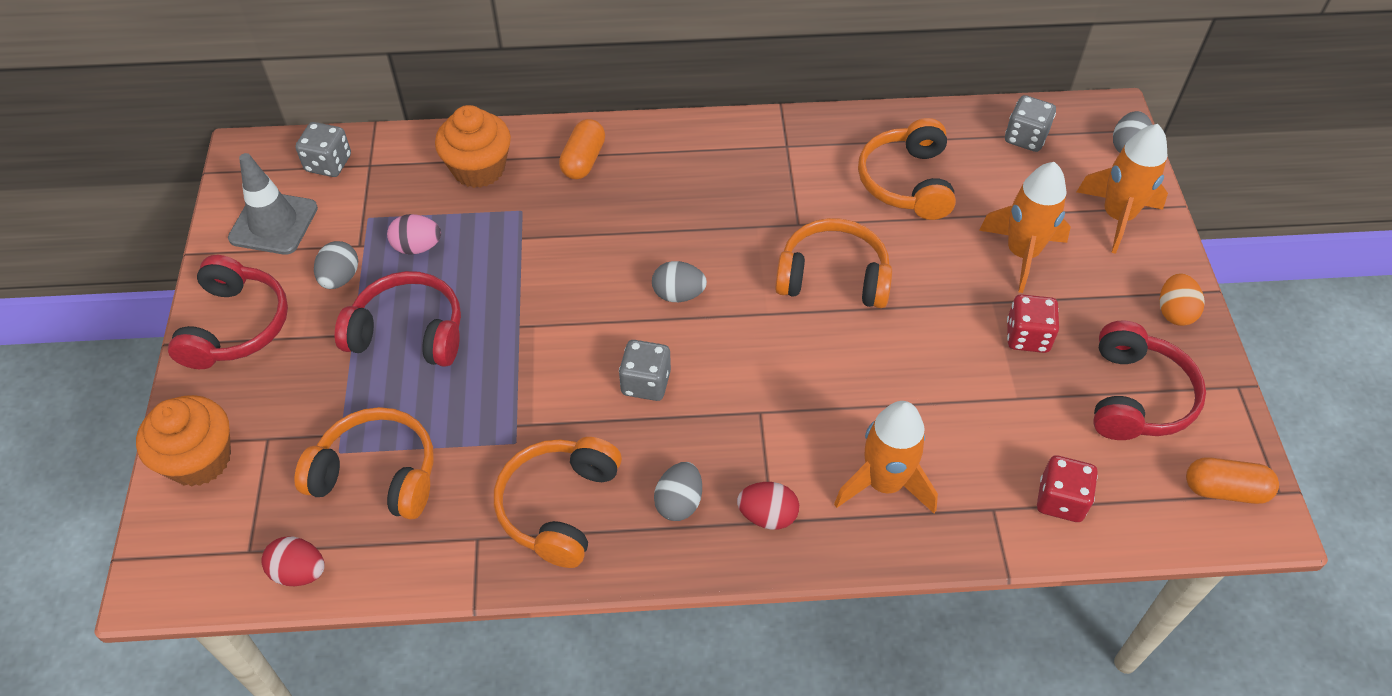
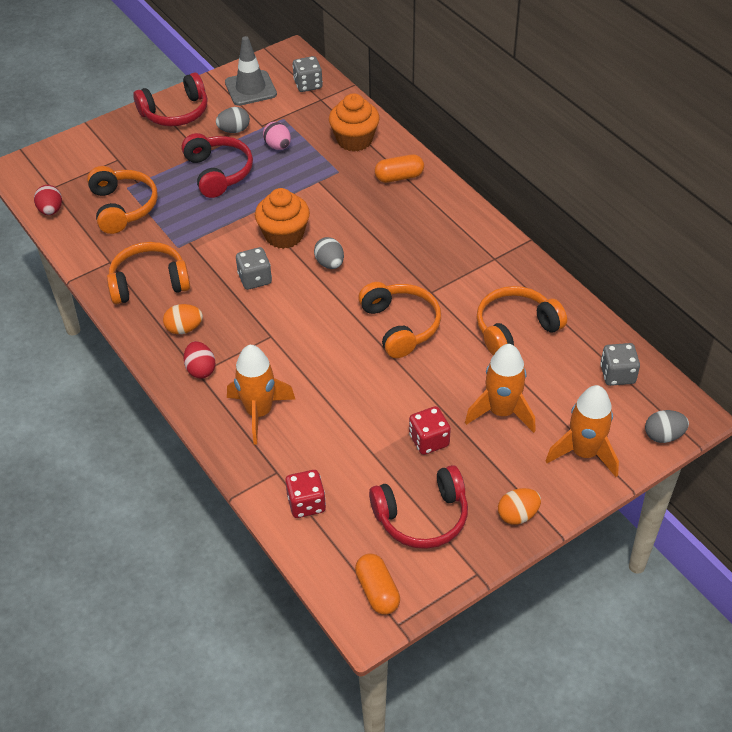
camera: 60 degrees right, 5 degrees down
orange cupcake [136,395,231,486] -> orange cupcake moved to [255,188,310,249]
grey egg [654,462,702,521] -> orange egg [163,304,203,334]

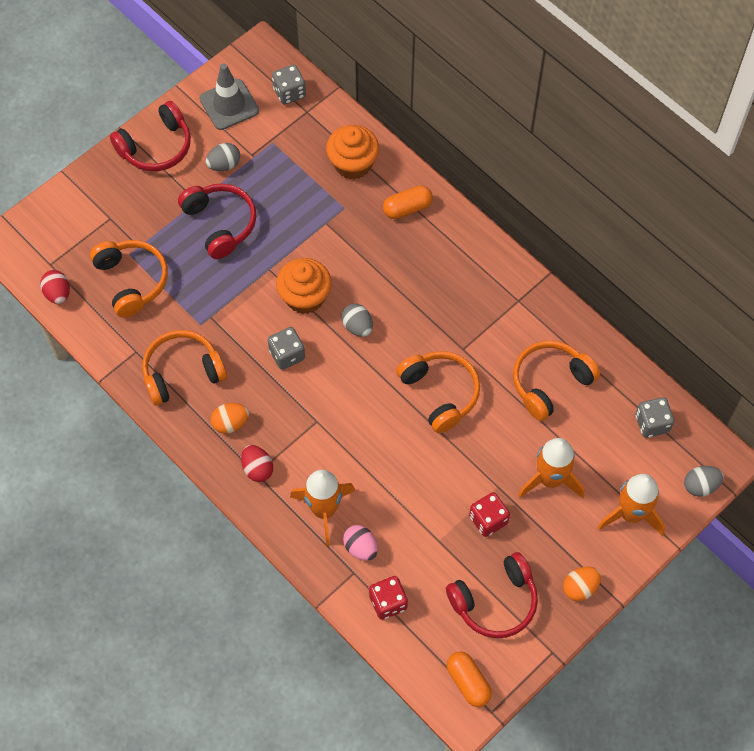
camera: 10 degrees left, 15 degrees up
pink egg [263,122,291,150] -> pink egg moved to [343,525,378,561]

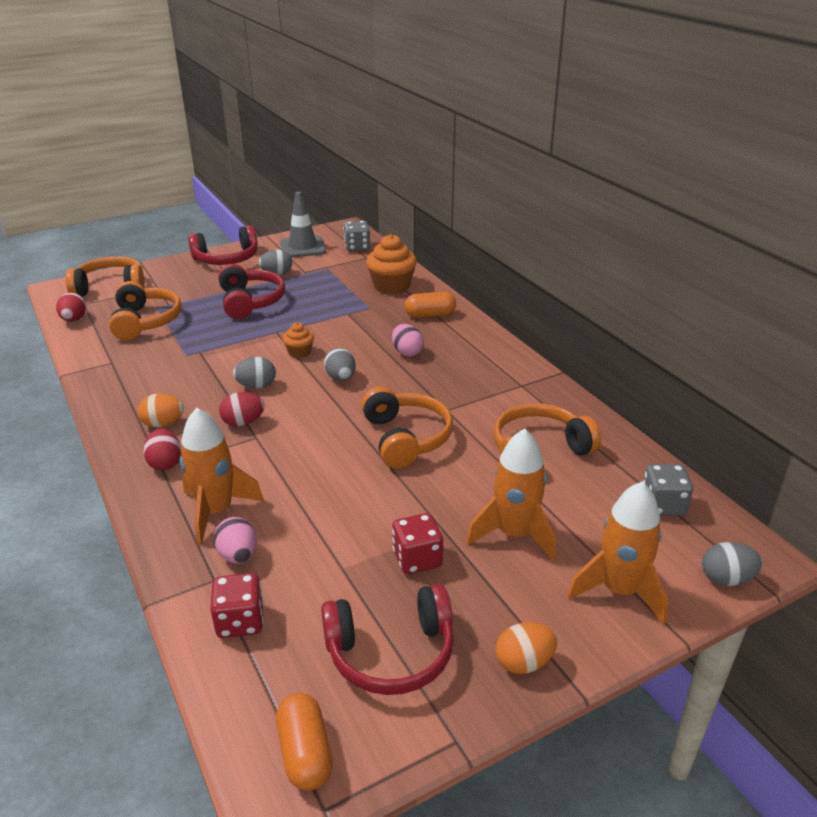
camera: 15 degrees right, 30 degrees down
orange headphones [142,330,227,406] -> orange headphones moved to [65,256,145,297]
grey dice [268,327,305,370] -> grey egg [233,357,276,388]
orange cupcake [276,258,332,314] -> orange cupcake [283,322,314,358], size x0.54
none -> red egg [219,392,265,426]
none -> pink egg [392,324,424,357]

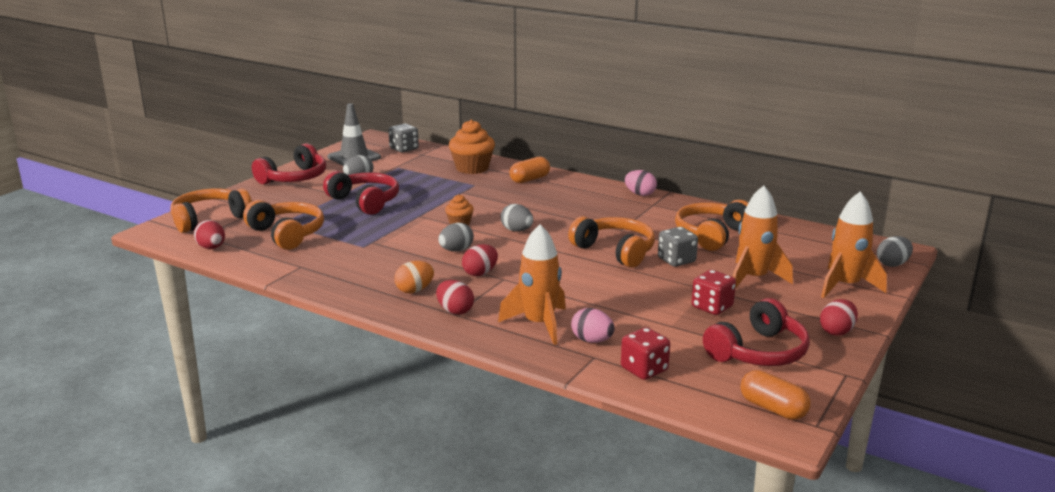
camera: 30 degrees left, 10 degrees down
pink egg [392,324,424,357] -> pink egg moved to [625,170,657,196]
orange egg [496,622,558,674] -> red egg [820,299,858,336]
grey dice [643,464,693,516] -> grey dice moved to [658,227,698,267]

